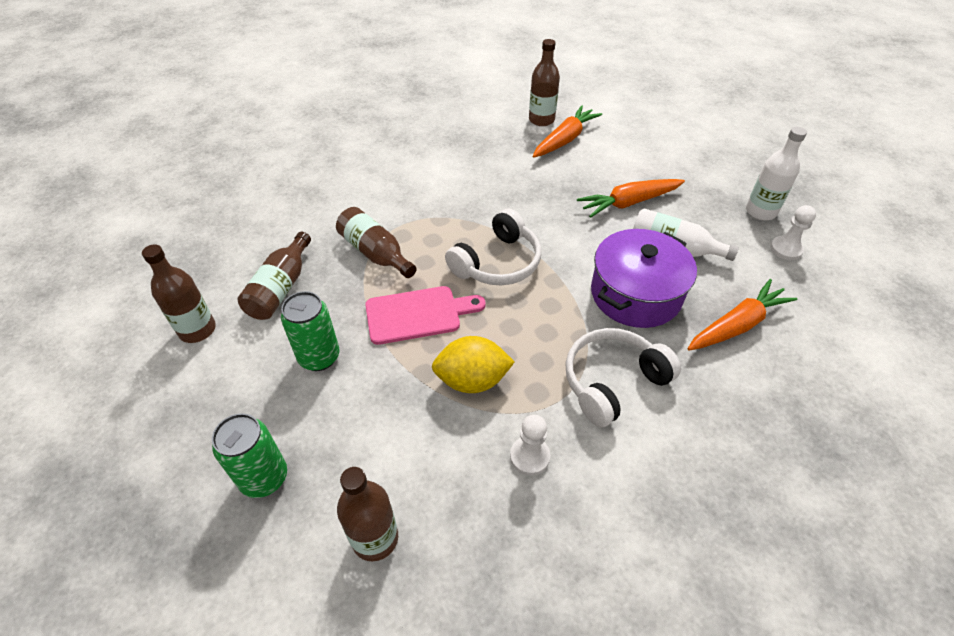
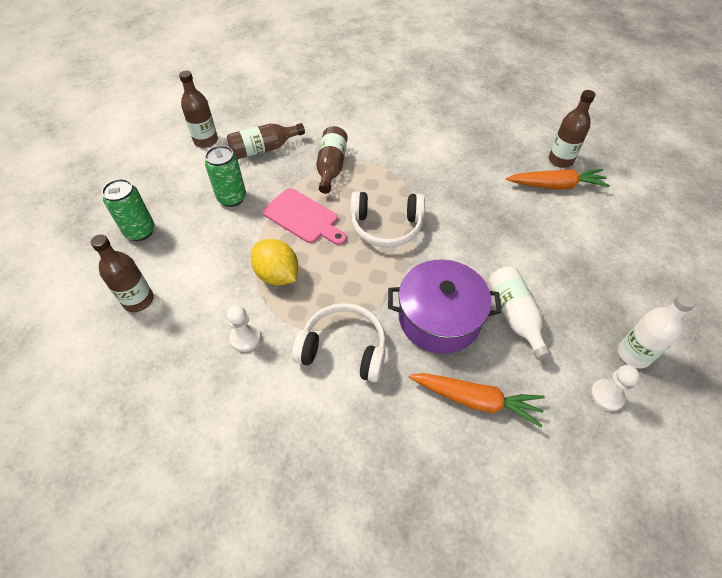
camera: 50 degrees right, 5 degrees up
orange carrot [577,179,685,218] -> none

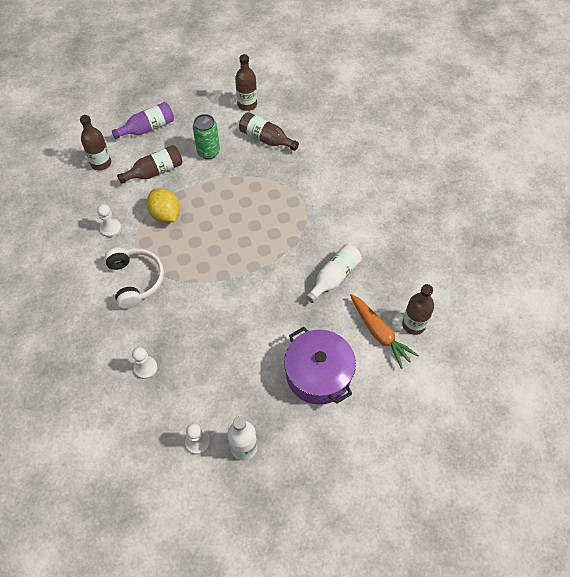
camera: 55 degrees right, 5 degrees up
green can [102,179,154,241] -> purple bottle [112,102,174,139]
yellow lemon [251,239,298,285] -> yellow lemon turned 45 degrees counterclockwise [146,188,180,223]
pink cutting board [262,188,347,245] -> none
brown bottle [316,126,348,194] -> brown bottle moved to [117,145,183,184]
white headphones [350,191,425,248] -> none
purple pot [388,260,502,354] -> purple pot moved to [284,327,356,404]
orange carrot [409,373,545,427] -> white pawn [132,347,158,379]
white bottle [489,266,551,360] -> white bottle moved to [306,244,362,303]

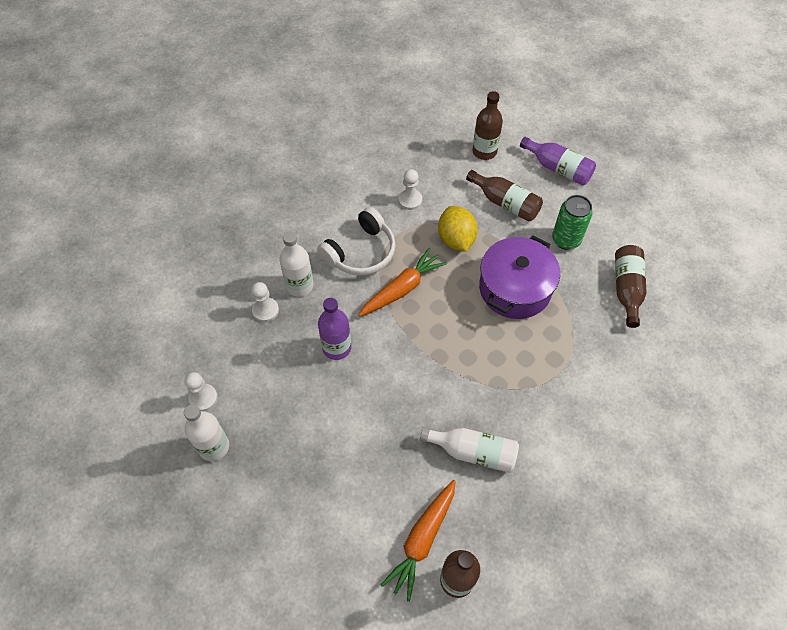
camera: 65 degrees right, 0 degrees up
yellow lemon [146,188,180,223] -> yellow lemon turned 45 degrees counterclockwise [438,206,478,252]
brown bottle [235,54,257,111] -> none
purple pot [284,327,356,404] -> purple pot moved to [479,235,560,319]
none -> white bottle [279,232,314,297]
none -> purple bottle [318,298,351,360]
none -> orange carrot [358,247,447,316]

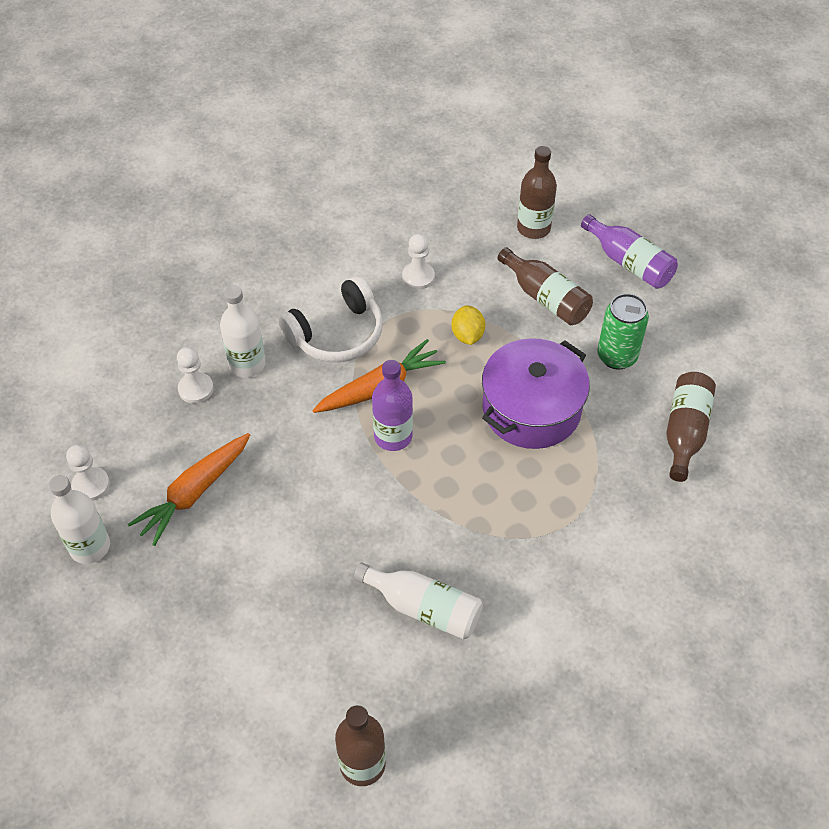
camera: 10 degrees right, 5 degrees down
purple bottle [318,298,351,360] -> purple bottle moved to [372,360,413,451]
orange carrot [381,480,456,602] -> orange carrot moved to [128,433,250,546]
yellow lemon [438,206,478,252] -> yellow lemon [452,305,485,345], size x0.65

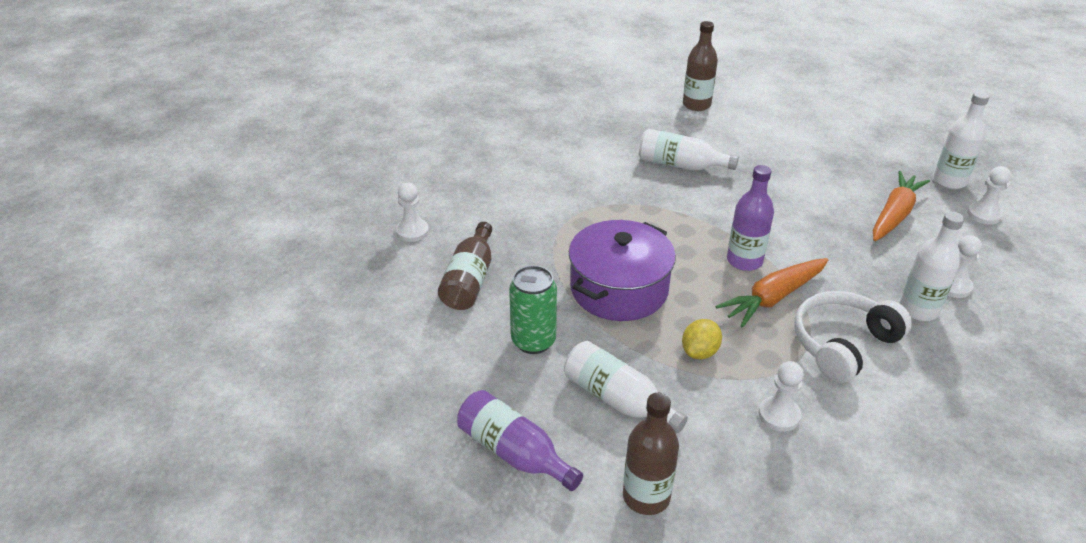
camera: 175 degrees right, 15 degrees down
yellow lemon [452,305,485,345] -> yellow lemon turned 45 degrees clockwise [682,319,722,359]
brown bottle [498,247,593,325] -> white bottle [564,341,688,433]
none -> white pawn [396,183,429,242]

